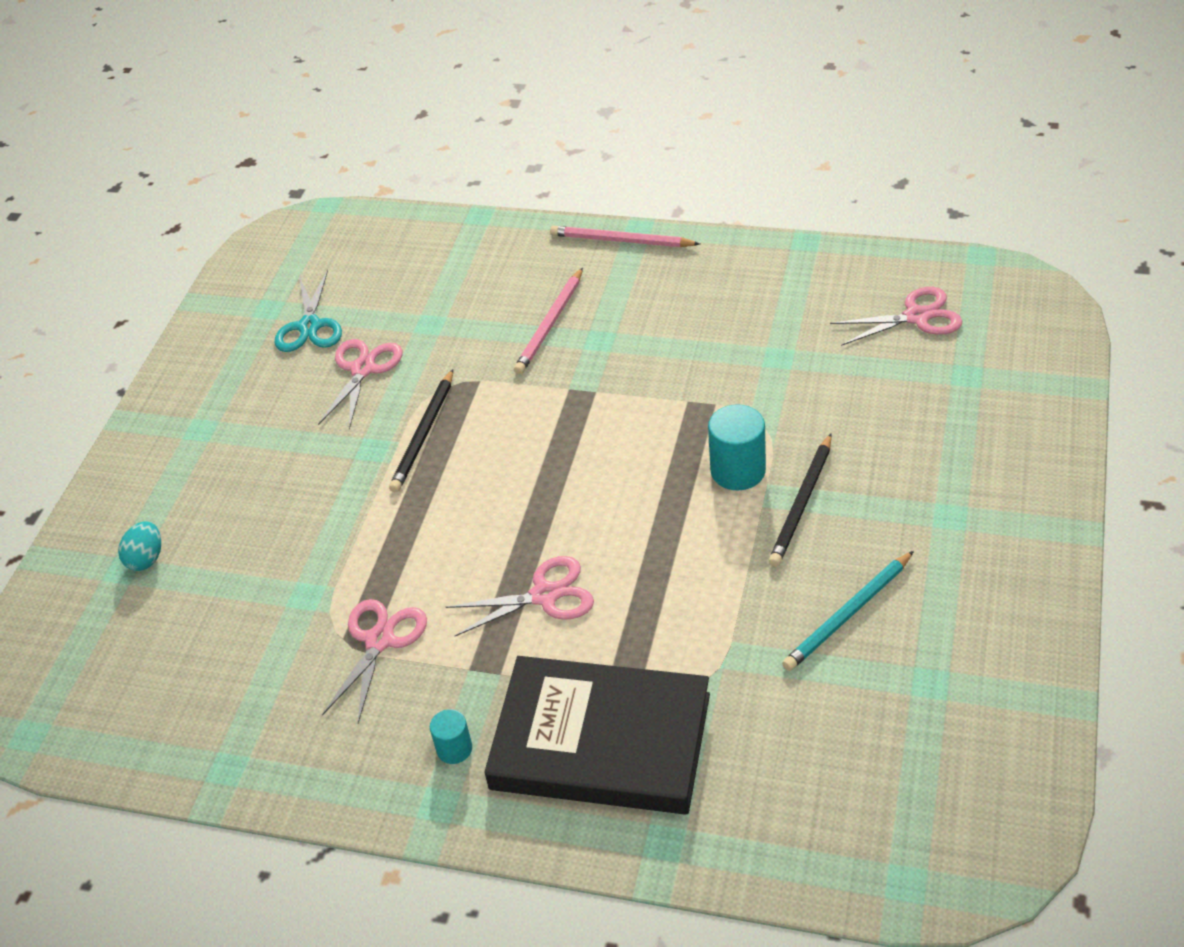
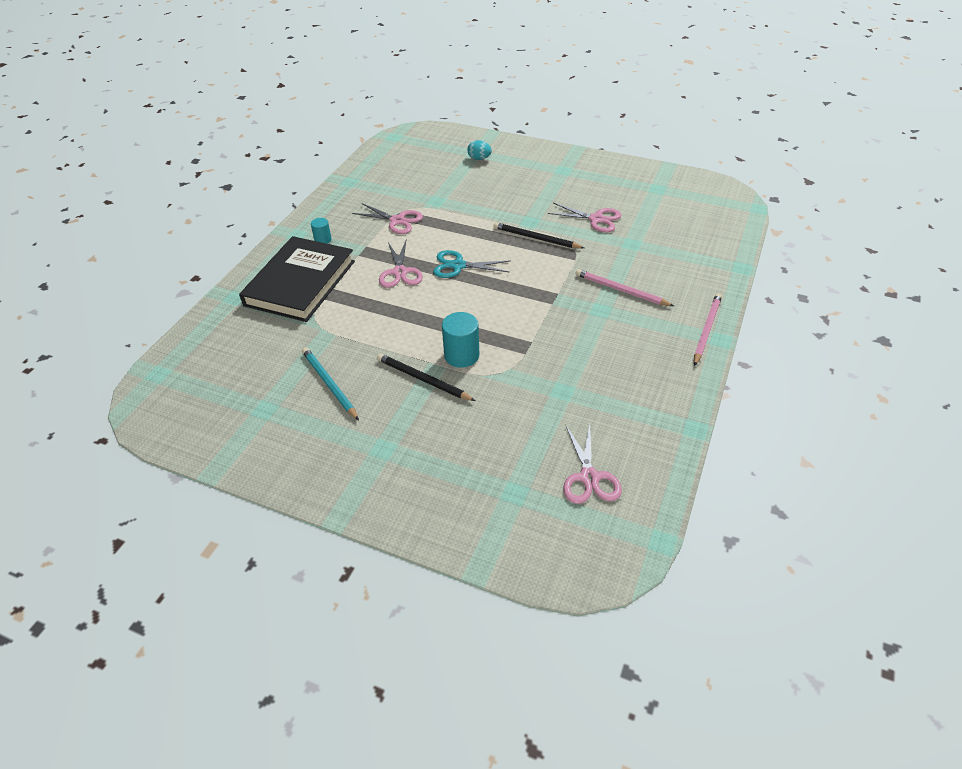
camera: 95 degrees right, 0 degrees up
turquoise scissors [274,270,342,352] -> turquoise scissors moved to [433,250,511,278]

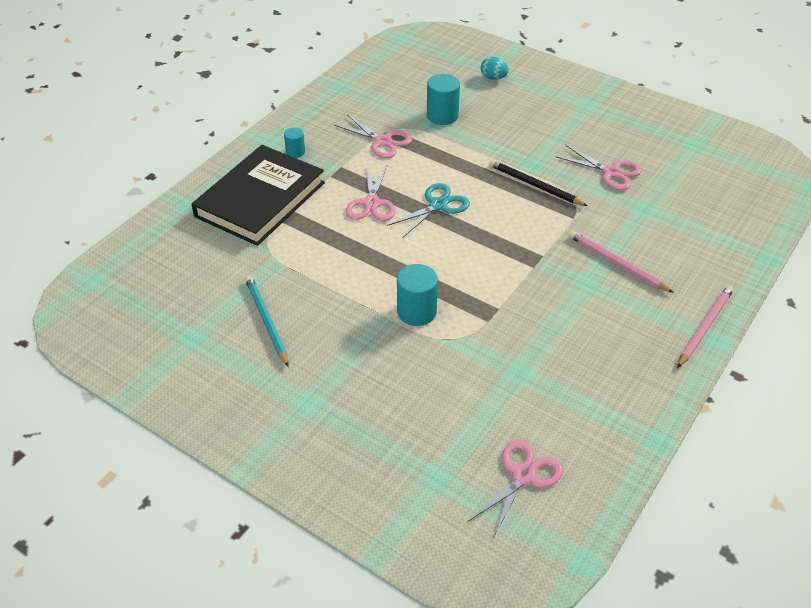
camera: 10 degrees right, 0 degrees up
black pencil [377,353,476,401] -> none
turquoise scissors [433,250,511,278] -> turquoise scissors turned 120 degrees clockwise [387,183,470,237]
pink scissors [563,425,622,504] -> pink scissors turned 150 degrees counterclockwise [468,440,563,538]
none -> turquoise cylinder [427,74,460,125]

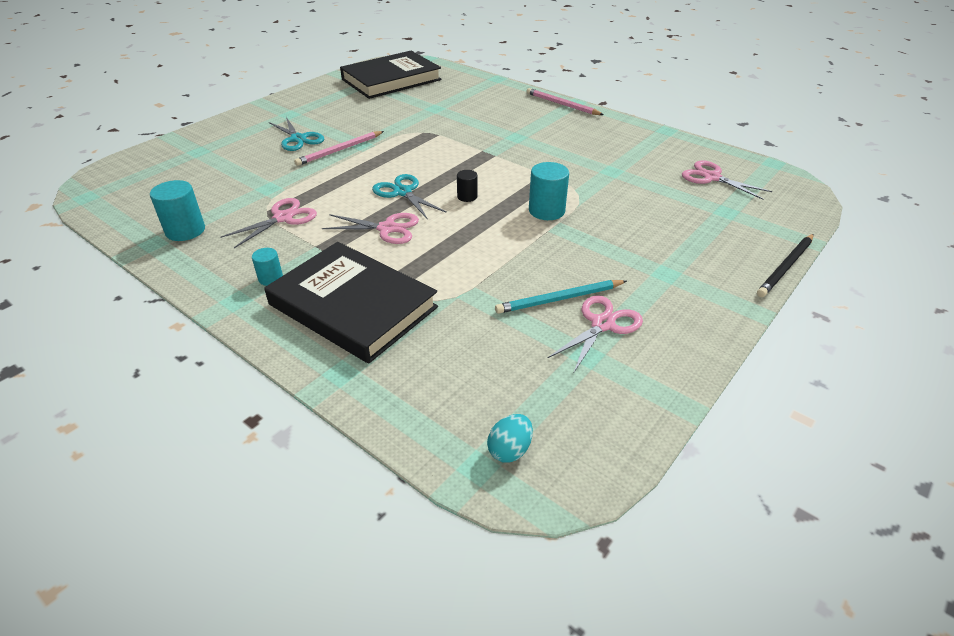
camera: 85 degrees left, 5 degrees down
turquoise cylinder [427,74,460,125] -> turquoise cylinder moved to [150,180,205,241]
turquoise egg [481,57,509,80] -> turquoise egg moved to [487,414,533,463]
black pencil [489,160,588,206] -> black pencil moved to [757,234,814,297]
pink scissors [555,145,642,190] -> pink scissors moved to [548,295,643,374]
pink pencil [569,231,674,293] -> pink pencil moved to [294,131,384,166]
none -> turquoise scissors [269,117,324,151]
none -> black book [340,51,442,99]
none -> black cylinder [457,170,478,202]

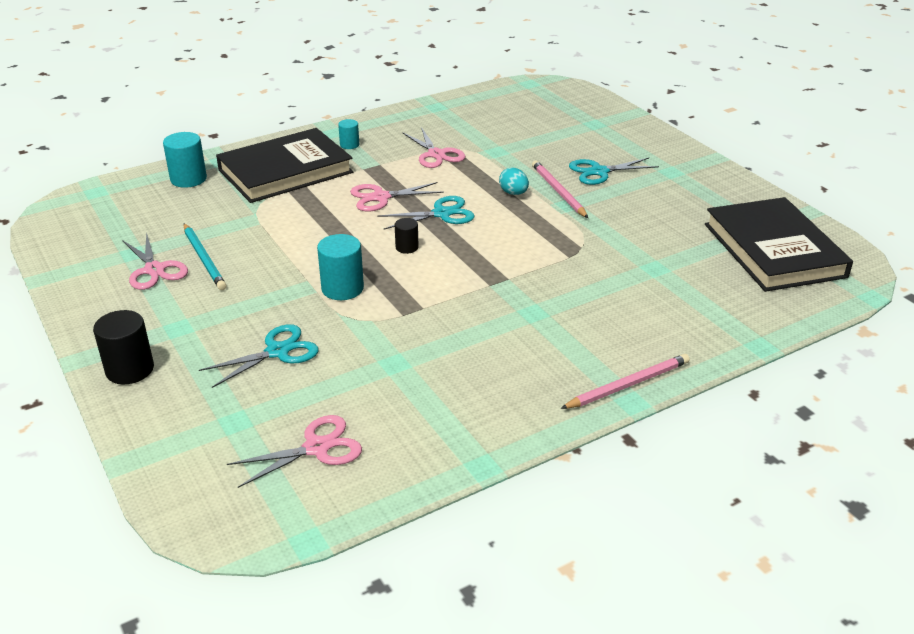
camera: 110 degrees right, 5 degrees down
turquoise cylinder [150,180,205,241] -> turquoise cylinder moved to [163,132,207,188]
pink scissors [322,213,419,244] -> pink scissors turned 45 degrees clockwise [350,182,444,212]
turquoise egg [487,414,533,463] -> turquoise egg moved to [499,167,529,195]
turquoise pencil [495,280,627,314] -> turquoise pencil turned 150 degrees clockwise [184,223,226,290]
black pencil [757,234,814,297] -> none
none -> black cylinder [93,310,154,384]
none -> turquoise scissors [199,324,318,388]

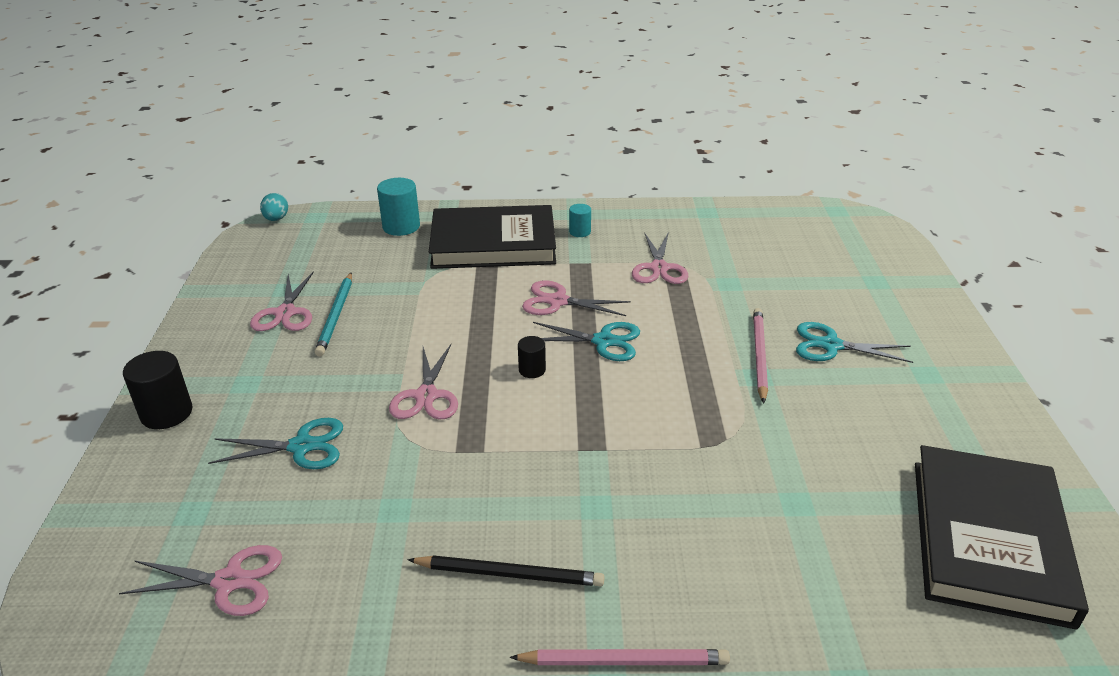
camera: 30 degrees right, 0 degrees up
turquoise cylinder [317,234,364,300] -> pink scissors [389,344,458,419]
turquoise egg [499,167,529,195] -> turquoise egg moved to [260,193,288,221]
none -> black pencil [407,555,605,586]

